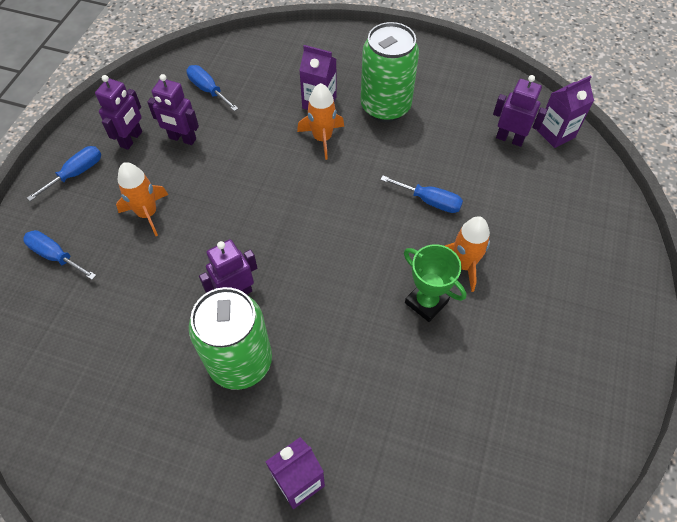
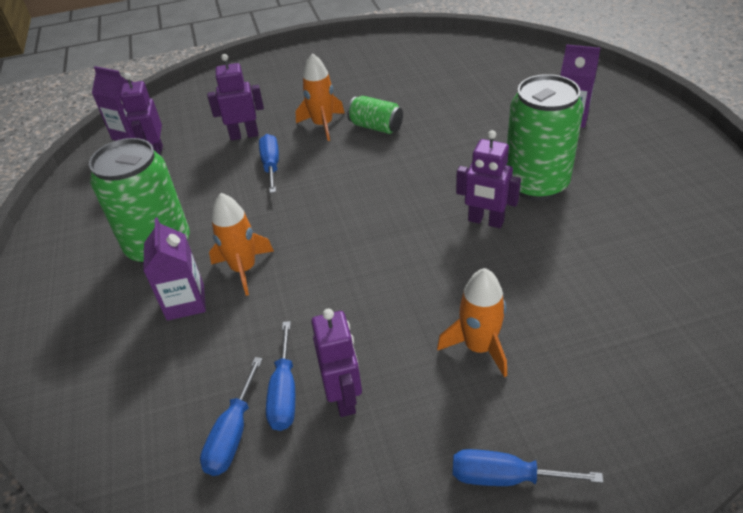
camera: 120 degrees left, 15 degrees down
blue screwdriver [23,230,96,280] -> blue screwdriver moved to [266,321,295,431]
purple robot [95,75,142,150] -> purple robot moved to [207,54,264,141]
green trophy [404,244,466,322] -> green can [347,96,403,134]

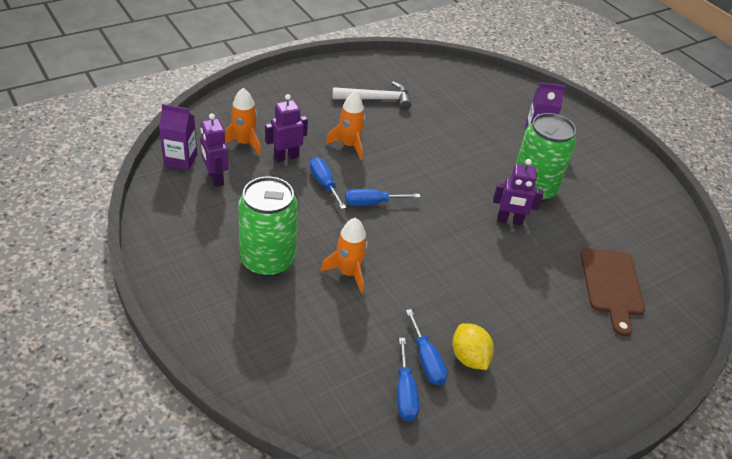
camera: 25 degrees left, 0 degrees up
purple carton [143,217,206,321] -> none
purple robot [311,309,362,417] -> yellow lemon [452,323,494,370]
green can [347,96,403,134] -> none
orange rocket [437,268,507,377] -> orange rocket moved to [225,88,261,155]
blue screwdriver [453,449,604,486] -> blue screwdriver moved to [345,189,421,206]
none -> white hammer [332,81,412,110]
none -> brown cutting board [581,248,645,336]

